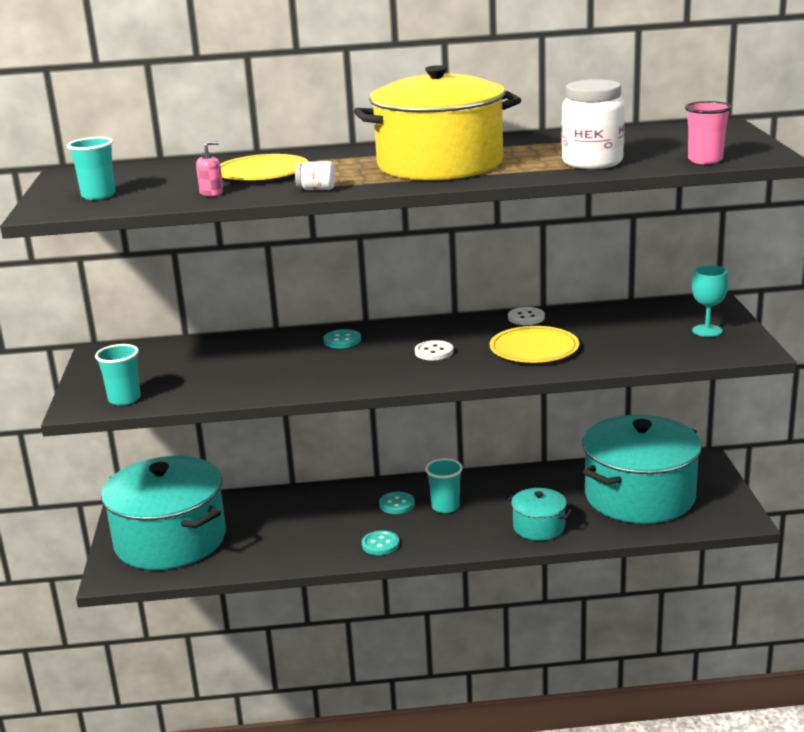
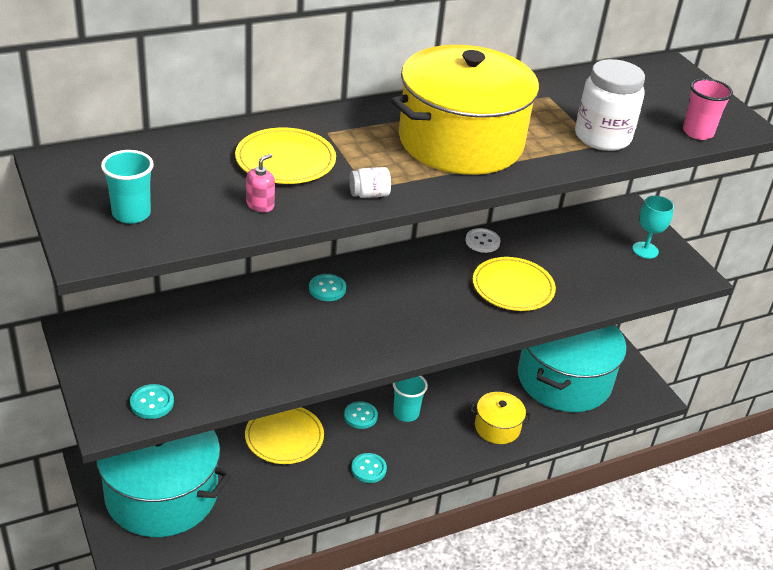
camera: 25 degrees left, 15 degrees up
turquoise cup [95,344,141,406] -> turquoise button [130,384,174,419]
white button [415,340,454,360] -> none
turquoise pot [506,488,573,541] -> yellow pot [470,392,531,444]
none -> yellow plate [245,407,324,464]

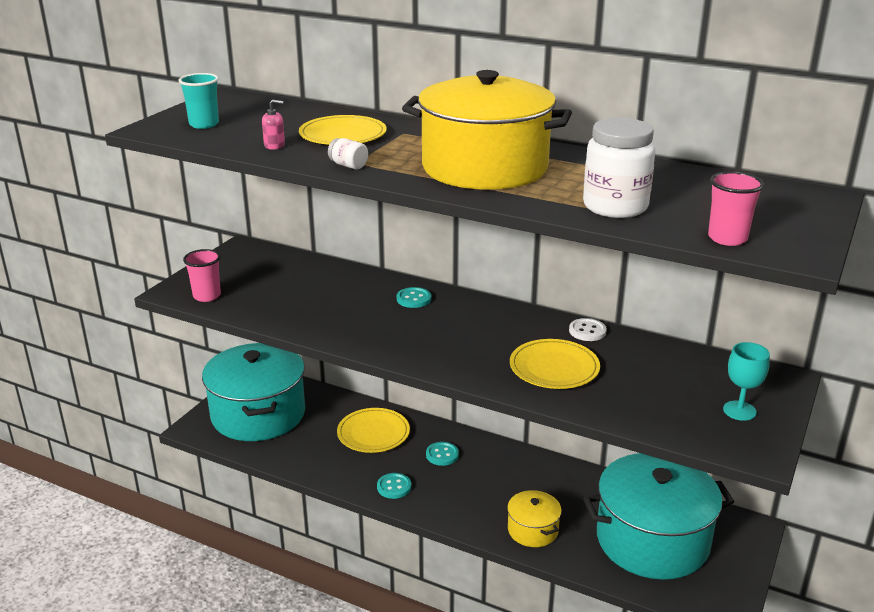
camera: 55 degrees right, 10 degrees down
turquoise button [130,384,174,419] -> pink cup [183,249,221,302]
turquoise cup [393,376,428,422] -> none

